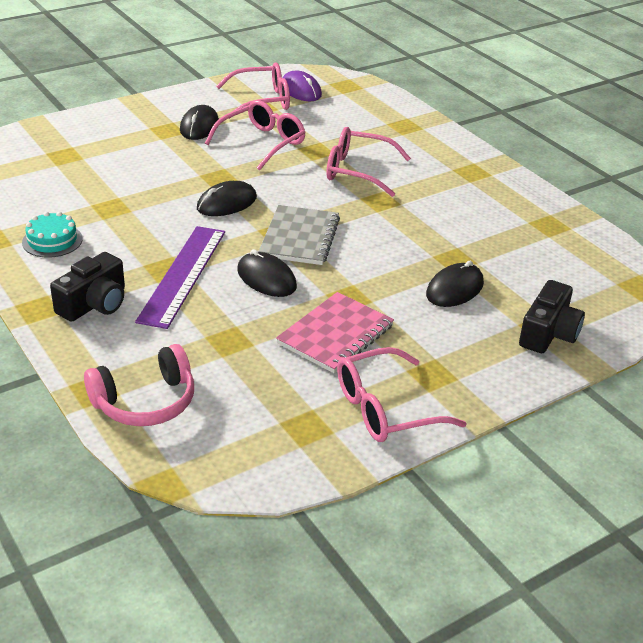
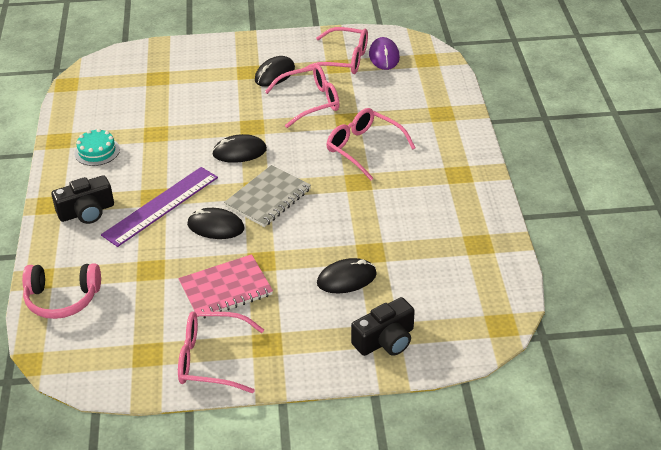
camera: 30 degrees right, 5 degrees up
black mouse [237,249,297,297] -> black mouse turned 60 degrees counterclockwise [187,208,245,239]

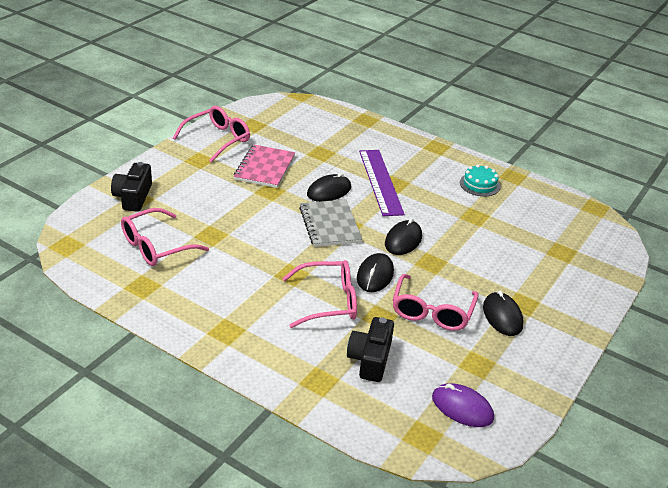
camera: 125 degrees right, 5 degrees down
pink headphones [22,263,101,319] -> none
black camera [51,175,114,224] -> black camera moved to [347,317,394,382]
pink glasses [302,27,368,74] -> pink glasses moved to [121,208,209,266]
black mouse [317,258,377,293] -> black mouse moved to [357,253,394,292]

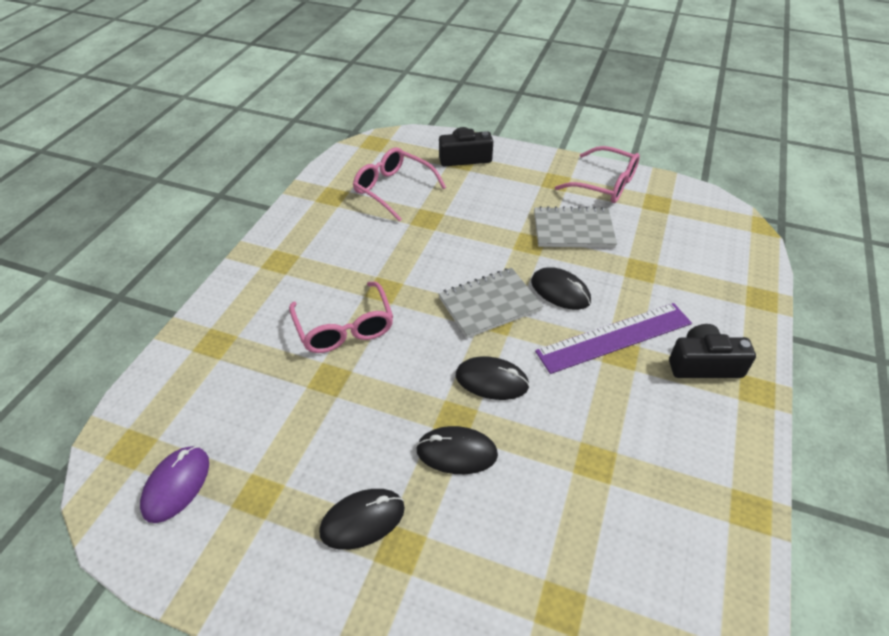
camera: 80 degrees right, 10 degrees up
pink notebook [234,144,295,188] -> grey notebook [534,206,617,248]
black camera [347,317,394,382] -> black camera moved to [669,324,756,378]
black mouse [357,253,394,292] -> black mouse moved to [416,426,498,474]
pink glasses [392,274,479,331] -> none
turquoise cake [460,164,500,197] -> none

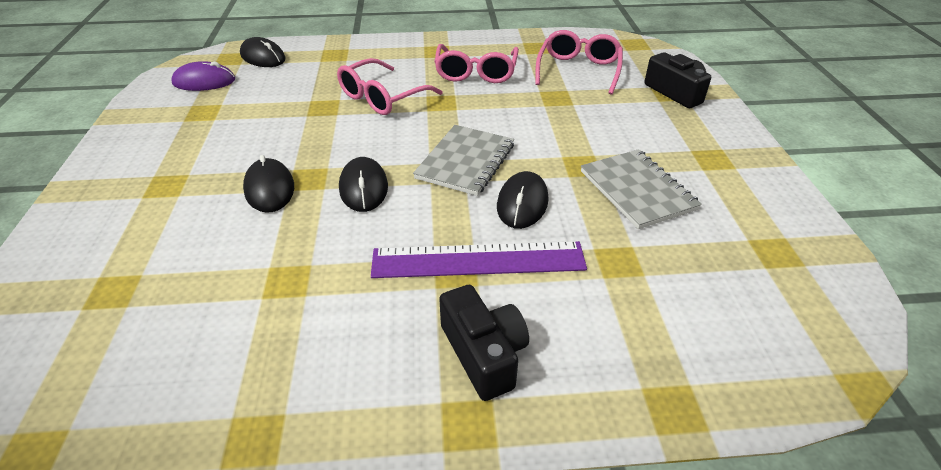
camera: 65 degrees right, 5 degrees down
black mouse [319,489,405,550] -> black mouse moved to [240,37,285,67]
grey notebook [439,268,543,338] -> grey notebook turned 75 degrees clockwise [413,125,514,196]
purple ruler [535,303,692,374] -> purple ruler turned 45 degrees counterclockwise [371,241,587,278]
pink glasses [555,146,640,203] -> pink glasses moved to [434,44,519,83]

